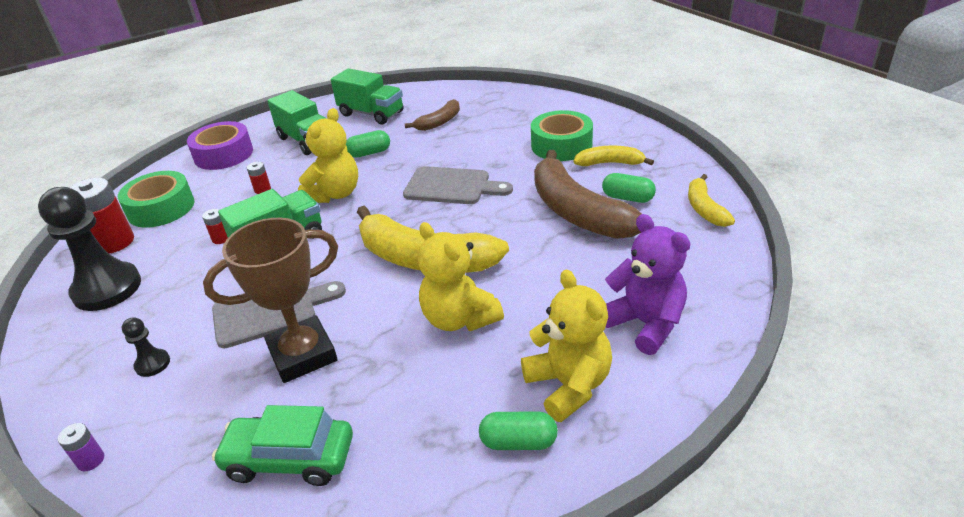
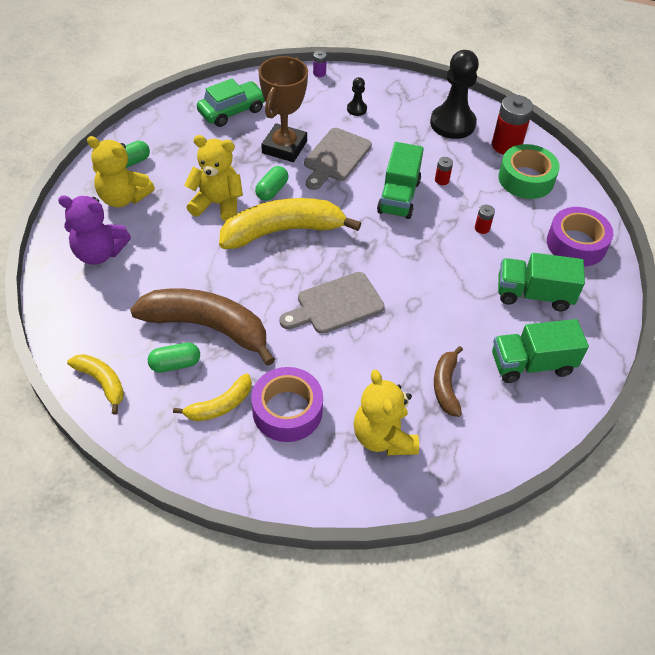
camera: 135 degrees right, 15 degrees up
yellow teddy bear [298,108,358,203] -> yellow teddy bear moved to [354,370,419,455]
green capsule [346,130,390,158] -> green capsule moved to [255,166,288,201]
green tape [531,110,593,161] -> purple tape [251,367,323,442]

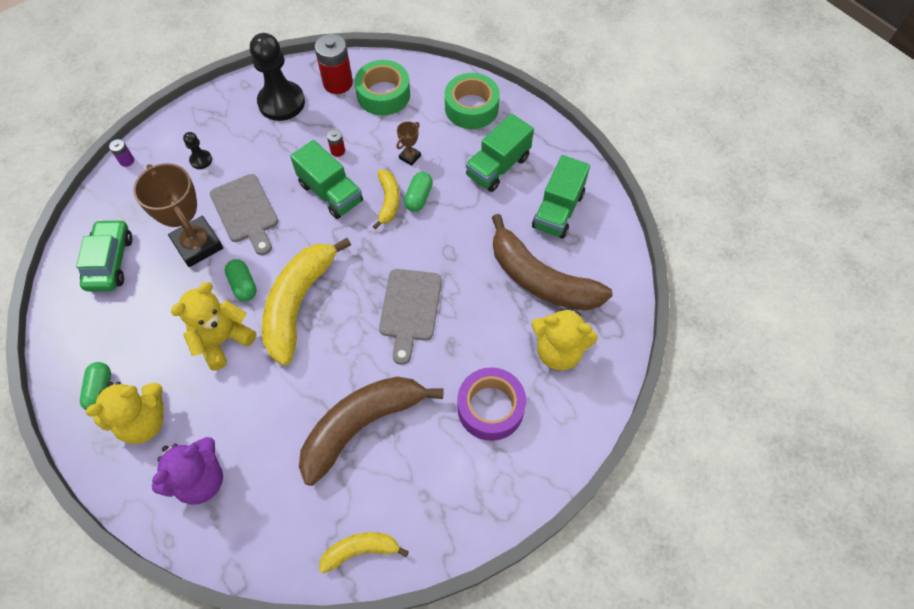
camera: 55 degrees left, 10 degrees up
green capsule [148,342,200,373] -> green capsule moved to [404,172,433,212]
yellow banana [173,374,252,421] -> yellow banana moved to [373,170,400,229]
brown banana [434,346,463,417] -> brown banana [492,214,612,311], size x1.95
red battery [475,205,495,234] -> brown trophy [397,121,421,166]
purple tape [547,207,613,267] -> green tape [445,73,500,129]

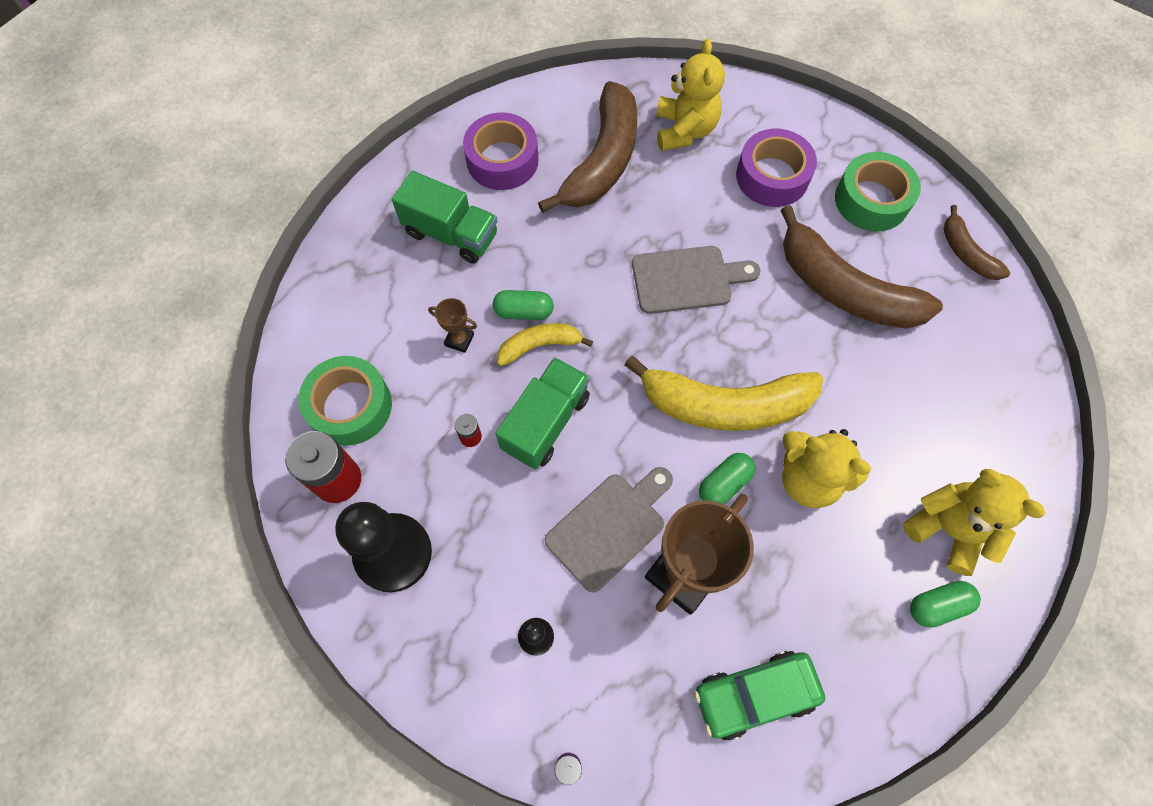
camera: 105 degrees left, 5 degrees up
purple teddy bear [152,437,223,505] -> none
yellow banana [319,532,409,574] -> brown banana [943,205,1010,280]
green tape [445,73,500,129] -> green tape moved to [835,152,921,232]
green truck [532,155,590,238] -> purple tape [463,112,539,190]

